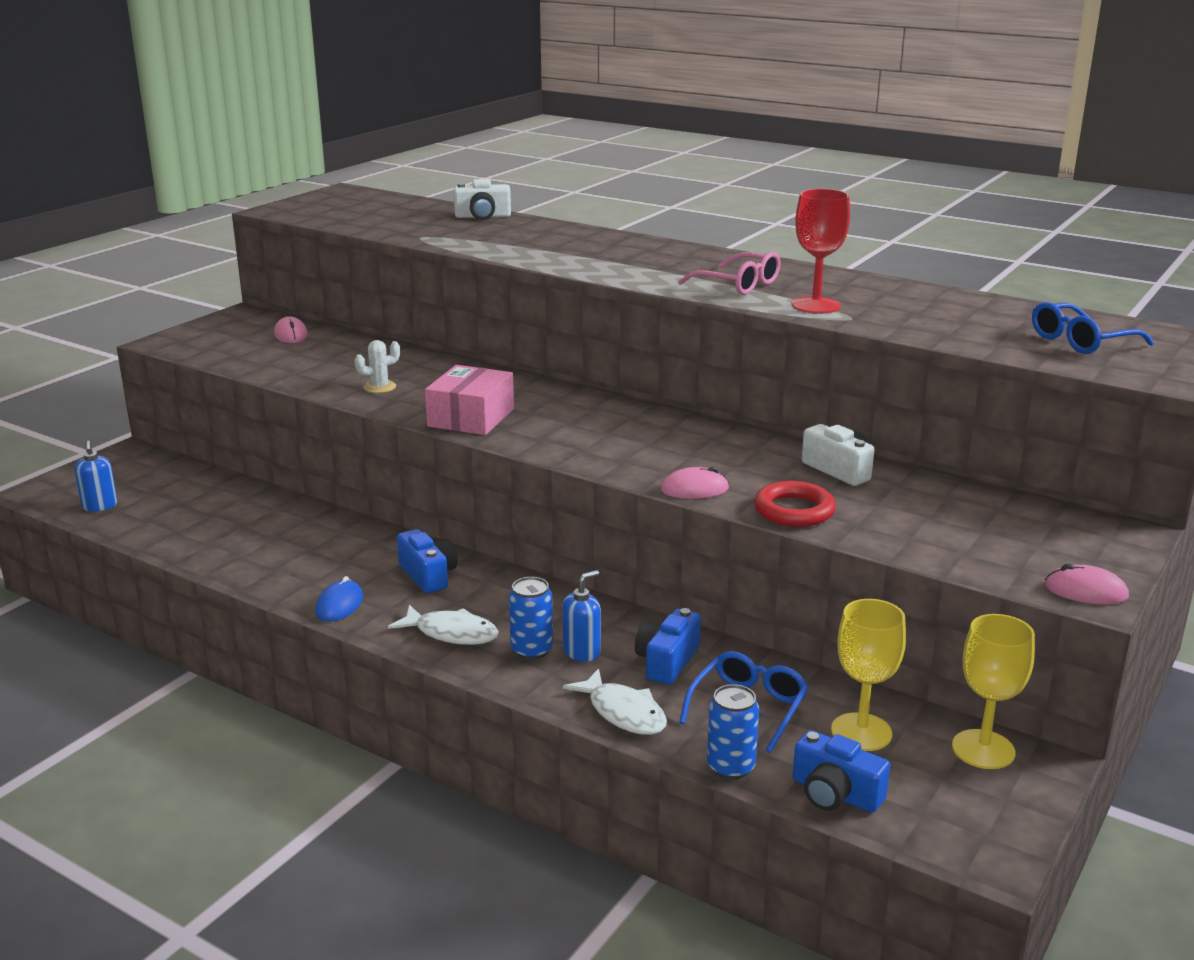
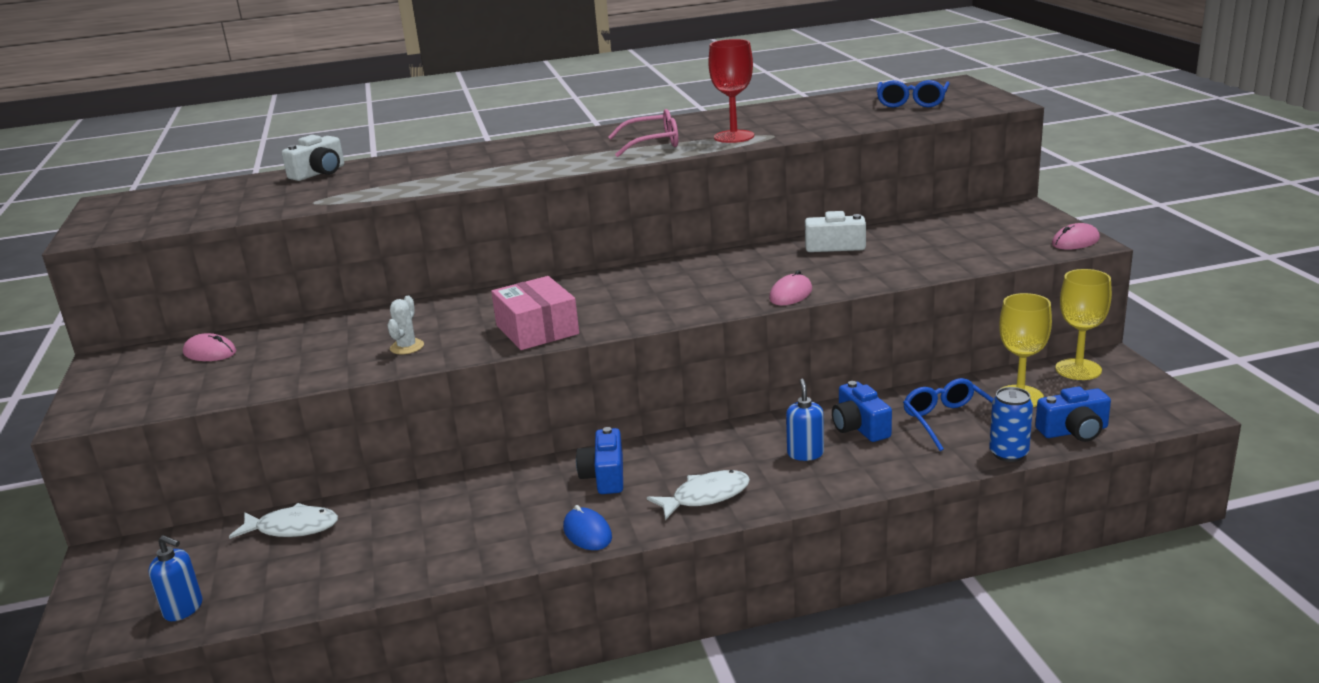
camera: 45 degrees left, 0 degrees up
blue camera [397,529,458,593] -> blue camera turned 105 degrees counterclockwise [576,427,623,494]
blue can [509,577,553,660] -> none
white fish [563,668,667,735] -> white fish moved to [229,503,338,539]
red ring [754,481,836,527] -> none

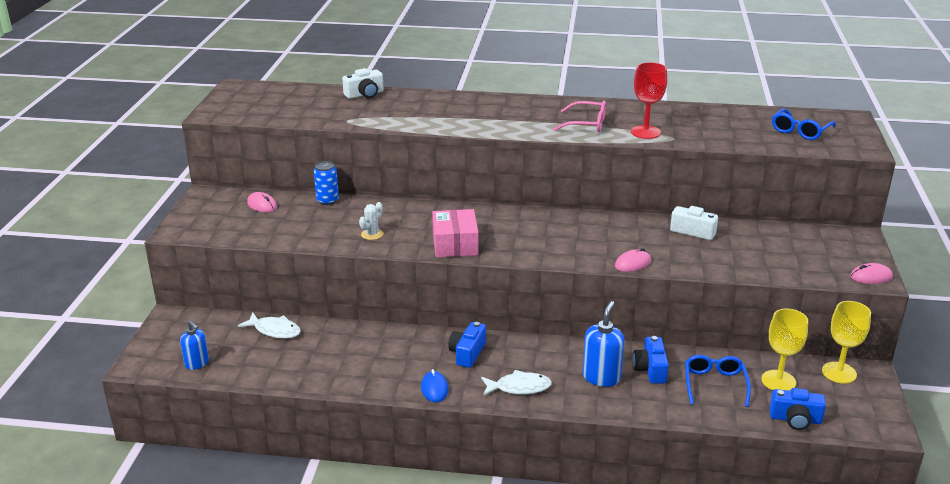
camera: 20 degrees right, 5 degrees up
blue soap dispenser [786,379,824,461] -> blue soap dispenser [583,301,624,387], size x1.52
blue can [989,387,1033,462] -> blue can moved to [314,161,339,205]

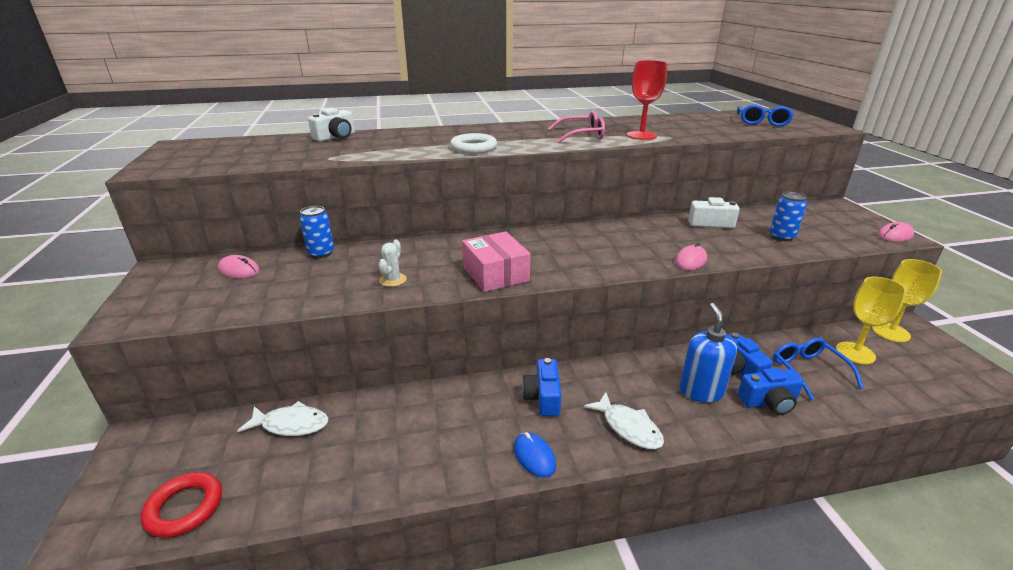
camera: 20 degrees left, 0 degrees up
blue soap dispenser [180,321,209,370] -> red ring [141,472,222,538]
white fish [481,370,552,396] -> white fish turned 75 degrees clockwise [584,392,664,449]
blue camera [769,388,826,430] -> blue camera moved to [738,368,804,415]
none -> white ring [450,133,497,154]
none -> blue can [770,192,807,241]

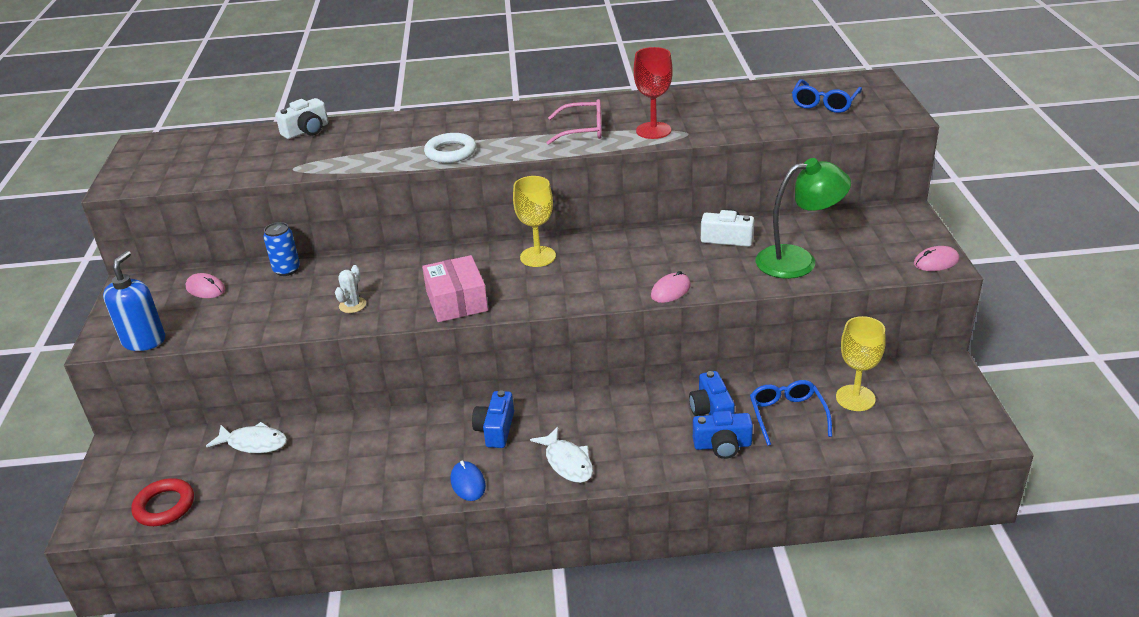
camera: 10 degrees right, 5 degrees up
blue soap dispenser [679,303,737,402] -> blue soap dispenser moved to [103,251,165,351]
blue can [770,192,807,241] -> green lamp [755,158,851,279]
yellow goblet [872,259,942,342] -> yellow goblet moved to [513,176,556,267]

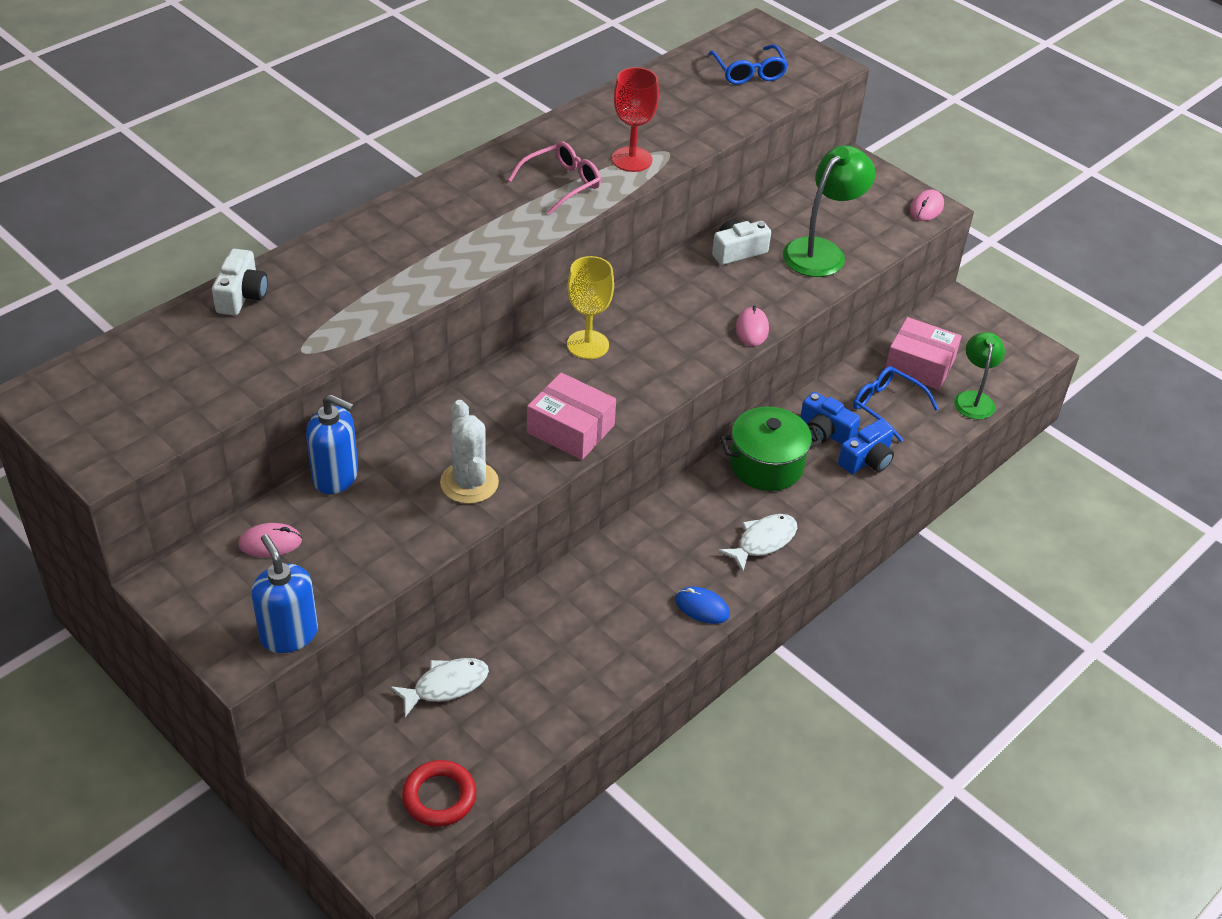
camera: 45 degrees left, 10 degrees up
blue can [263,222,300,276] -> blue soap dispenser [306,394,358,494]
white cactus [335,265,366,313] -> white cactus [440,400,499,504], size x1.74
white ring [424,133,476,163] -> none
blue camera [472,390,514,448] -> none
white fish [530,427,593,483] -> white fish turned 60 degrees counterclockwise [718,514,797,572]
yellow goblet [836,316,886,411] -> pink box [885,317,962,390]
none -> green pot [720,406,822,491]
none -> green lamp [954,332,1005,419]

